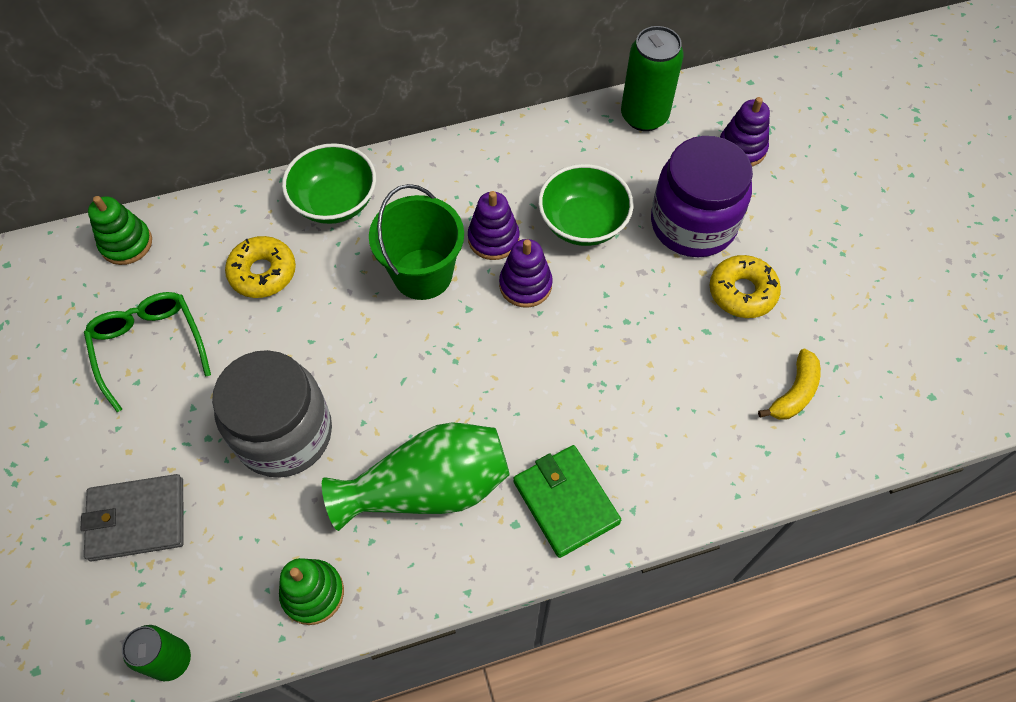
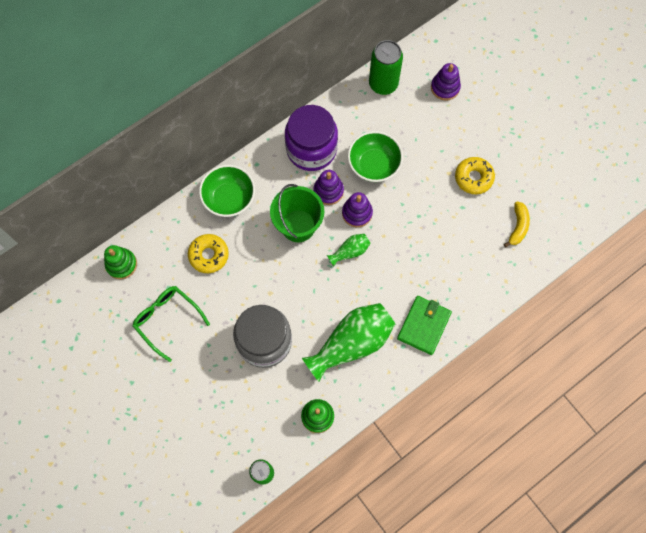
camera: 20 degrees left, 10 degrees up
grey wallet [80,474,184,561] -> none
green wallet [513,445,621,558] -> green wallet turned 75 degrees clockwise [397,296,452,355]
purple jar [651,136,753,257] -> purple jar moved to [285,105,338,171]
none -> green vase [327,234,371,267]

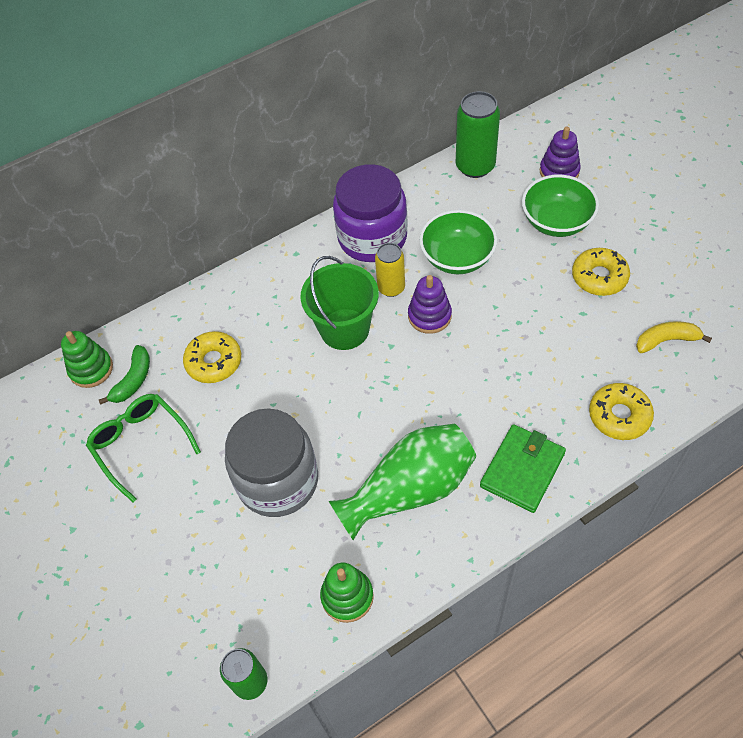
camera: 10 degrees right, 15 degrees down
green bowl [199,165,255,217] -> green bowl moved to [522,175,599,237]
purple stacking toy [313,170,344,205] -> yellow can [375,243,405,297]
green vase [327,234,371,267] -> none
yellow banana [504,201,530,247] -> yellow banana turned 120 degrees counterclockwise [636,321,712,353]
none -> green banana [99,345,150,405]
none -> yellow donut [589,383,654,440]

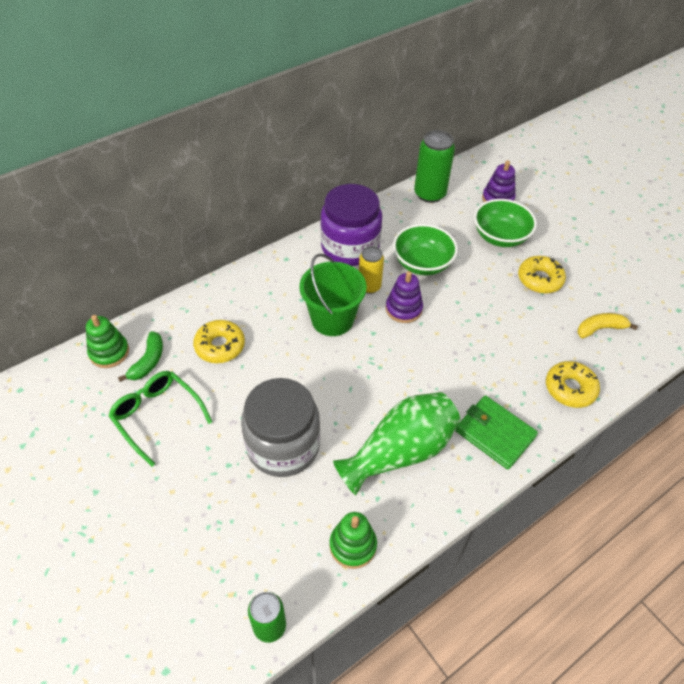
camera: 10 degrees left, 5 degrees down
green wallet [480,424,566,513] -> green wallet turned 75 degrees counterclockwise [455,395,538,469]

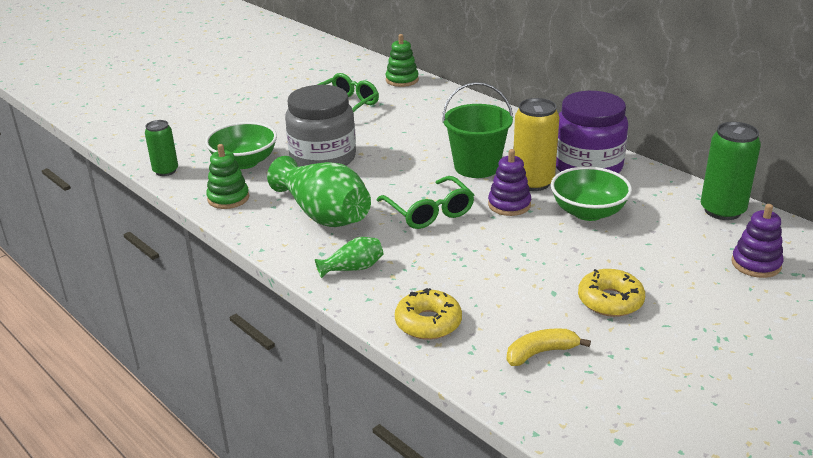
camera: 85 degrees right, 20 degrees down
green banana [118,331,163,382] -> none
yellow donut [193,320,245,363] -> none
yellow can [359,246,384,294] -> yellow can [514,98,559,191], size x1.57
green wallet [455,395,538,469] -> green vase [315,237,383,278]
green bowl [474,199,537,247] -> green bowl moved to [205,122,277,169]
yellow banana [577,313,638,338] -> yellow banana turned 90 degrees counterclockwise [507,328,591,366]
none -> green glasses [377,176,474,229]

